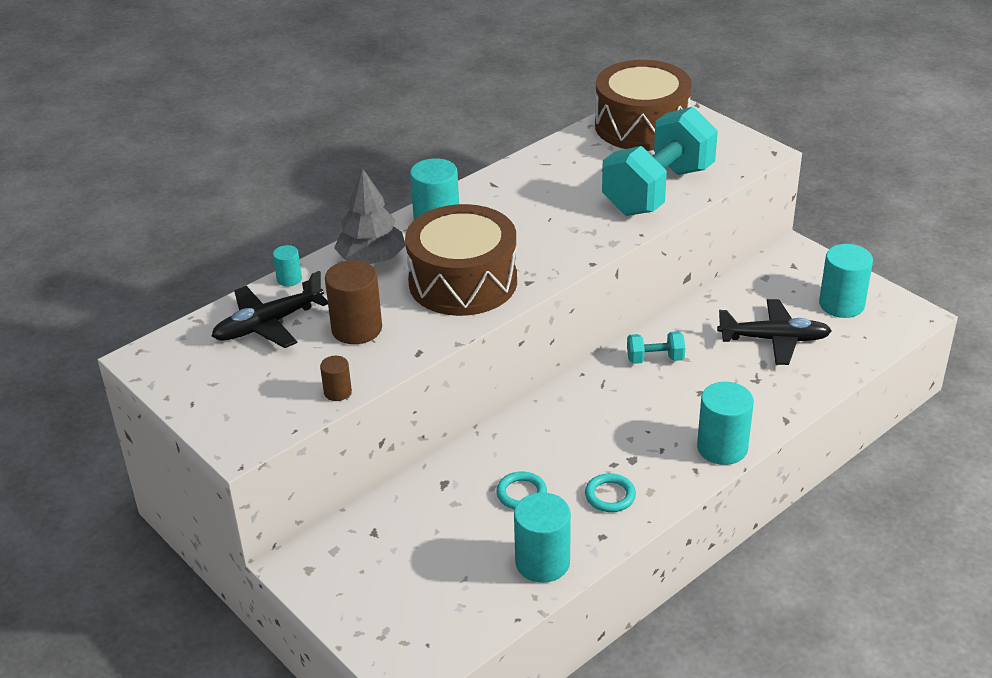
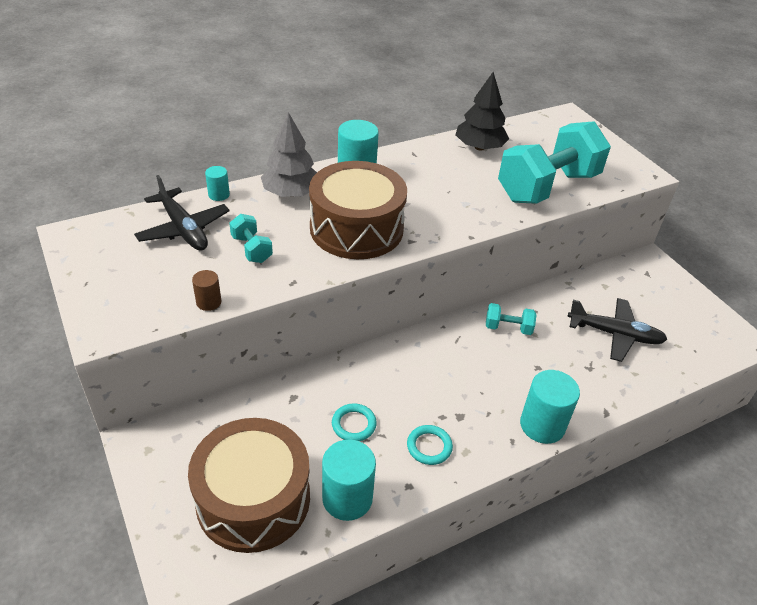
camera: 10 degrees right, 5 degrees up
black plane [212,271,328,348] -> black plane turned 105 degrees counterclockwise [134,175,230,251]
brown cylinder [325,260,382,344] -> turquoise dumbbell [229,214,273,263]
brown drum [595,60,692,151] -> brown drum moved to [188,418,310,553]
turquoise cylinder [819,244,873,318] -> none
none -> black tree [456,72,509,151]

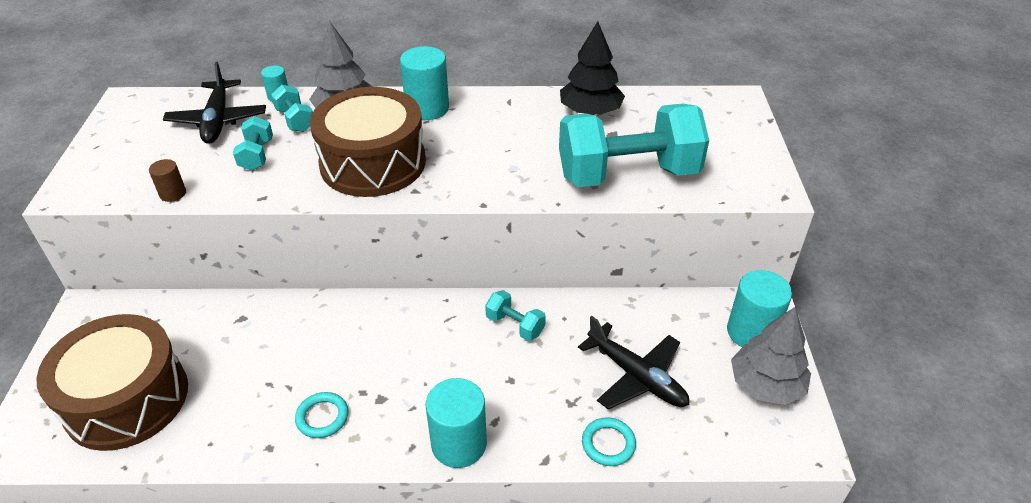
camera: 30 degrees right, 0 degrees up
turquoise cylinder [322,440,376,521] -> turquoise cylinder moved to [727,270,792,347]
turquoise ring [332,403,377,441] -> turquoise ring moved to [582,417,636,466]
none -> turquoise dumbbell [271,85,313,132]
none -> grey tree [731,307,811,405]

